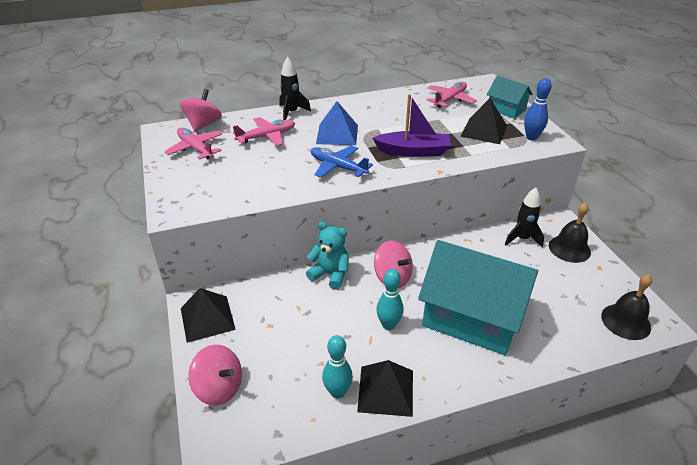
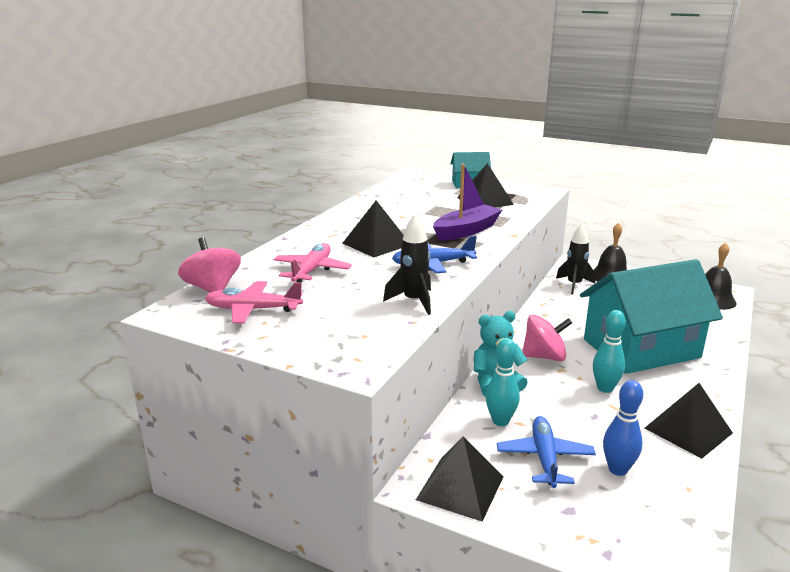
camera: 45 degrees left, 15 degrees down
pink spinning top [188,345,242,405] -> none
black rocket [279,57,311,120] -> black rocket moved to [383,213,431,315]
blue pyramid [316,101,358,145] -> black pyramid [343,200,404,257]
turquoise bowling pin [322,335,353,399] -> turquoise bowling pin moved to [486,338,520,426]
pink plane [427,82,477,108] -> none
blue bowling pin [524,78,551,140] -> blue bowling pin moved to [603,380,643,476]
none -> blue plane [497,416,596,488]

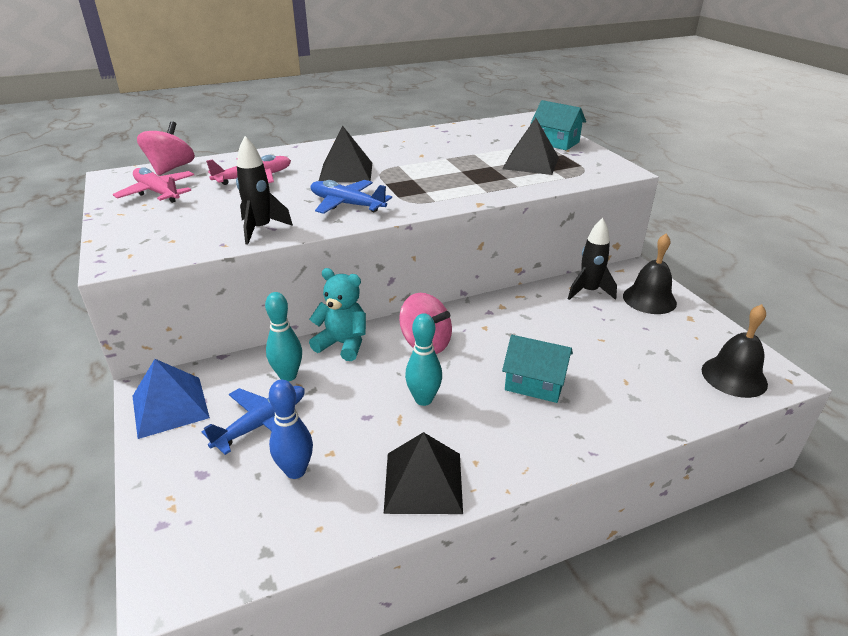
camera: 40 degrees right, 10 degrees up
black pyramid [416,437,503,522] -> blue pyramid [133,359,210,439]
purple boat [433,164,502,241] -> none
turquoise house [580,259,723,374] -> turquoise house [502,335,573,403], size x0.47

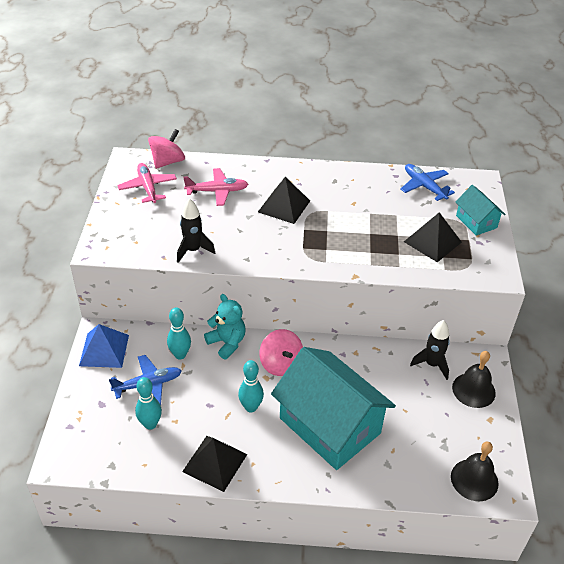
camera: 25 degrees right, 10 degrees up
blue bowling pin [269,380,313,479] -> turquoise bowling pin [135,377,162,430]
blue plane [311,180,392,214] -> blue plane moved to [401,164,455,201]
turquoise house [502,335,573,403] -> turquoise house [271,347,396,470], size x2.14

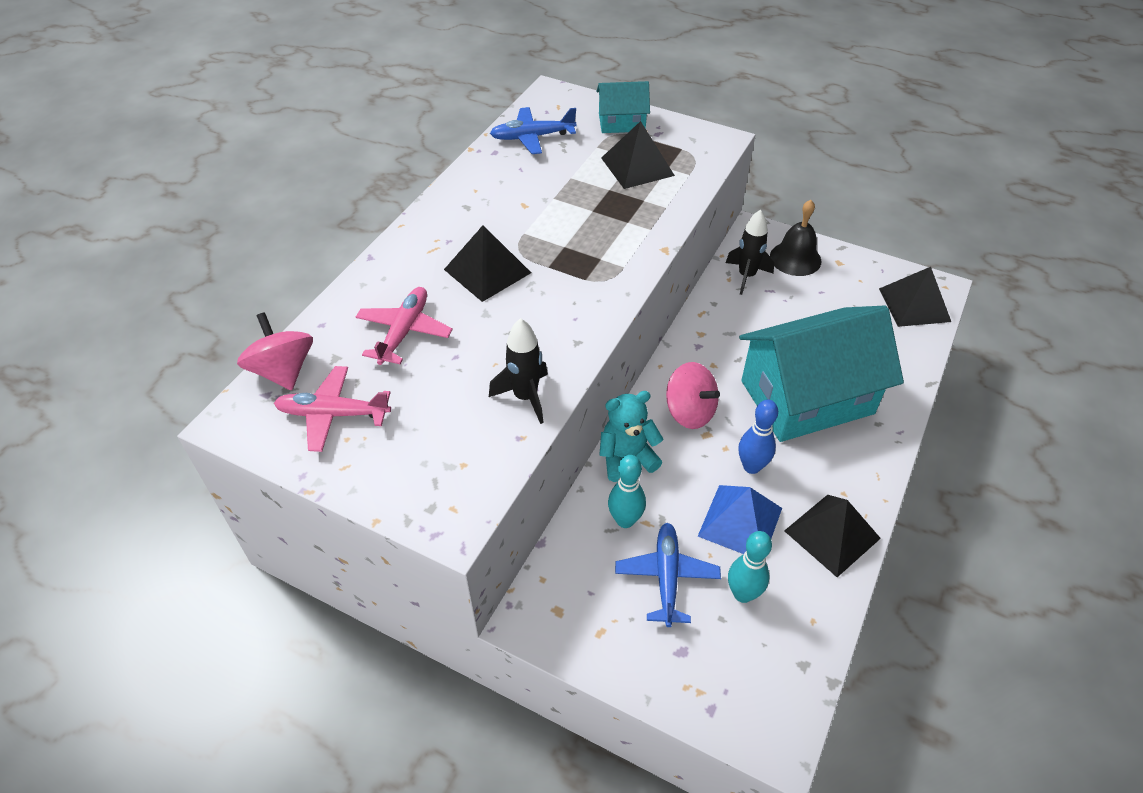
camera: 65 degrees left, 5 degrees up
blue pyramid [79,324,129,368] -> blue pyramid moved to [698,485,782,554]
turquoise bowling pin [238,360,264,412] -> blue bowling pin [739,399,778,474]
pink spinning top [259,329,303,376] -> pink spinning top turned 45 degrees clockwise [666,362,720,429]
black bell [451,441,499,501] -> black pyramid [879,267,951,327]

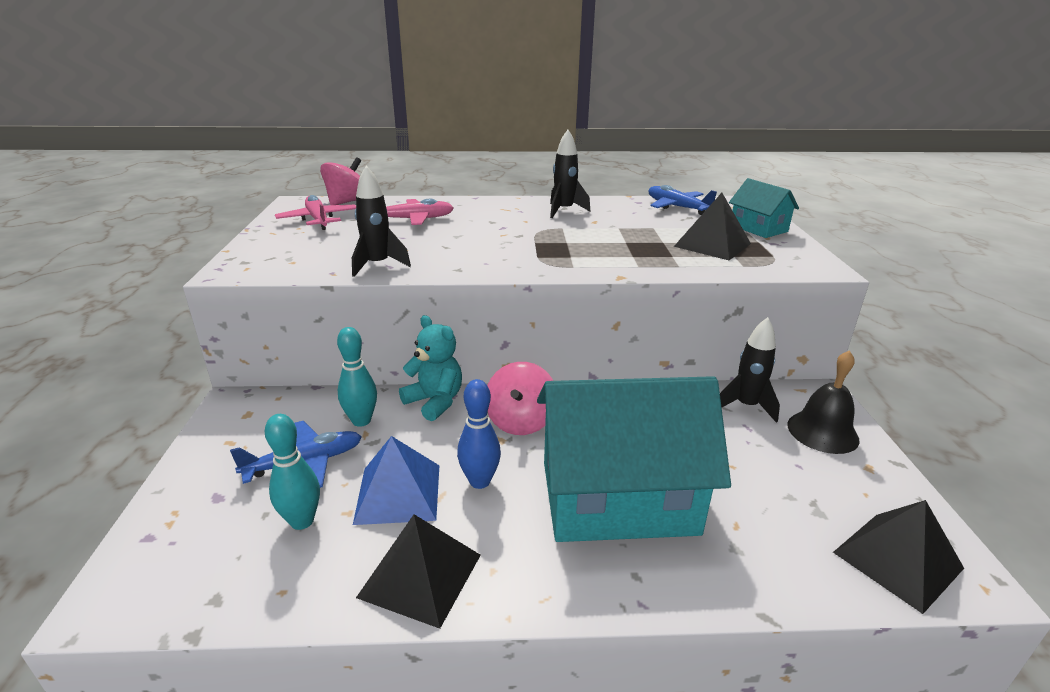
camera: 60 degrees right, 20 degrees down
black pyramid [444,225,531,302] -> none
turquoise house [739,305,904,442] -> turquoise house turned 45 degrees counterclockwise [537,376,731,542]
none -> black rocket [550,130,591,218]

